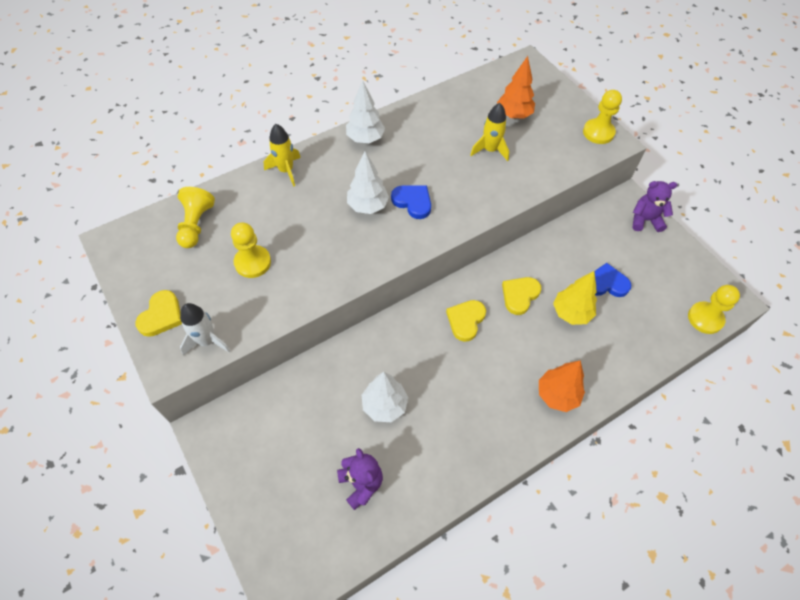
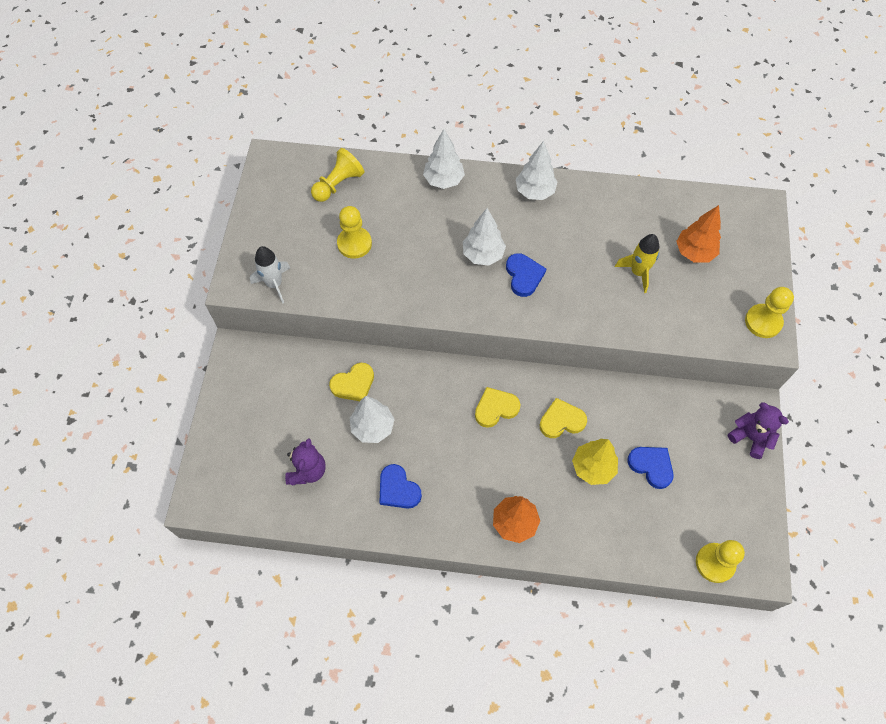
camera: 40 degrees right, 5 degrees up
yellow heart [135,290,182,337] -> yellow heart moved to [329,363,374,401]
yellow rocket [264,124,301,187] -> white tree [423,129,465,189]
none -> blue heart [379,464,422,509]

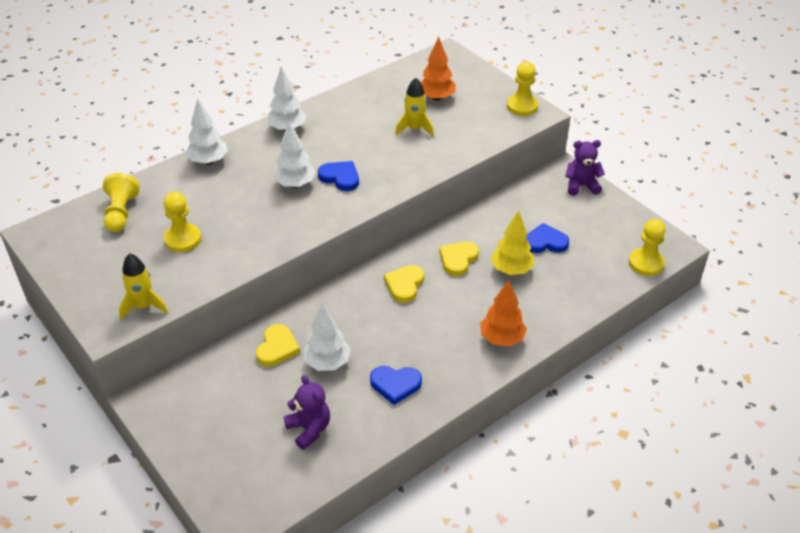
camera: 45 degrees left, 20 degrees down
white rocket [250,246,290,304] -> yellow rocket [119,253,168,320]

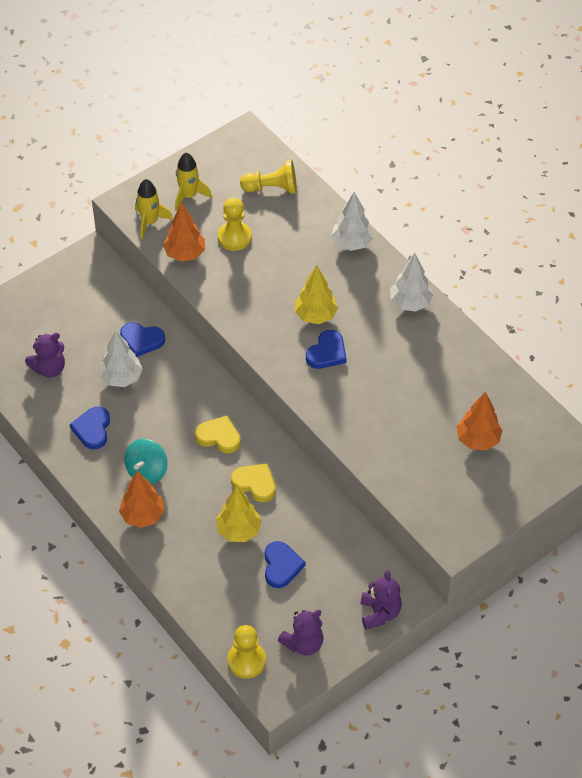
camera: 90 degrees right, 10 degrees up
yellow heart [256,324,300,367] -> blue heart [120,322,165,357]
white tree [273,122,316,188] -> yellow tree [295,265,338,324]
yellow rocket [395,77,434,137] -> yellow rocket moved to [175,153,212,211]
yellow pawn [507,62,538,116] -> none
none -> turquoise spinning top [124,439,168,484]
none -> orange tree [163,203,205,262]
none -> purple teddy bear [278,610,324,656]

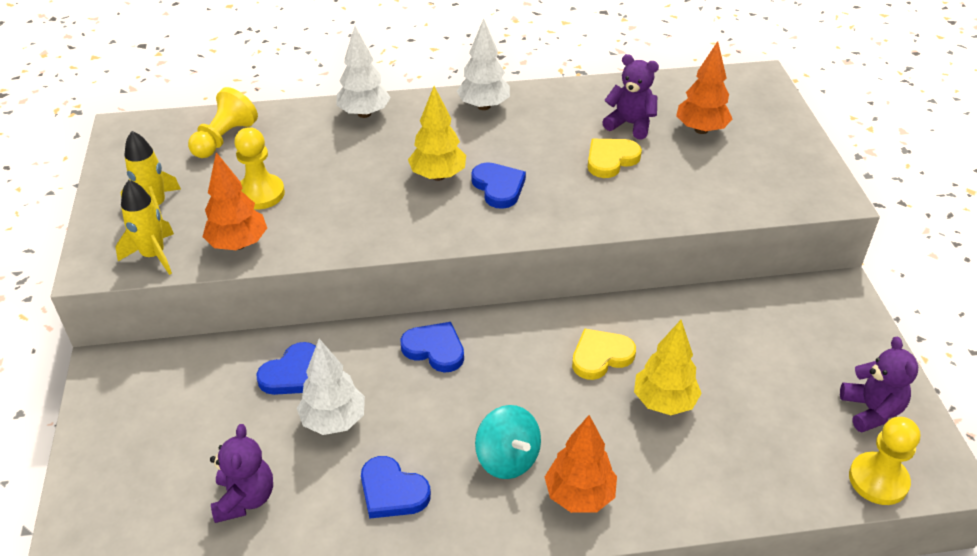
camera: 60 degrees left, 10 degrees down
yellow heart [195,416,241,453] -> yellow heart moved to [588,139,642,178]
blue heart [265,541,305,588] -> blue heart moved to [401,322,464,373]
purple teddy bear [360,570,402,630] -> purple teddy bear moved to [602,54,659,140]

